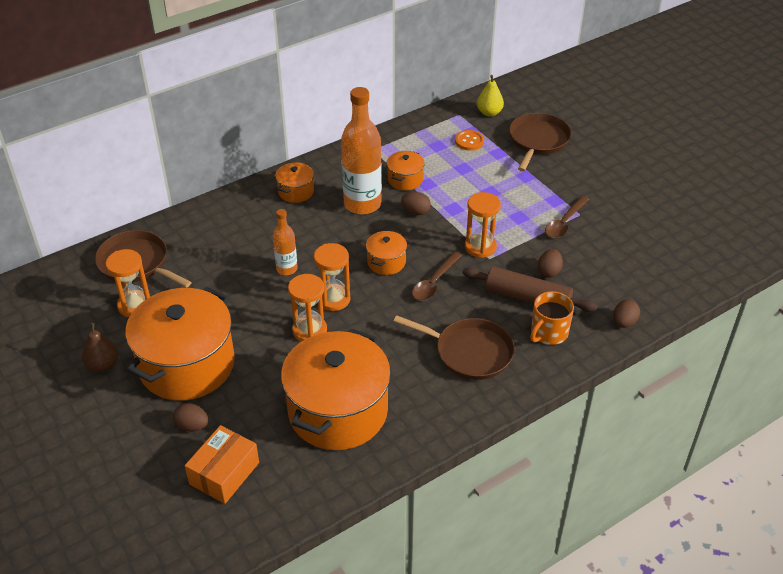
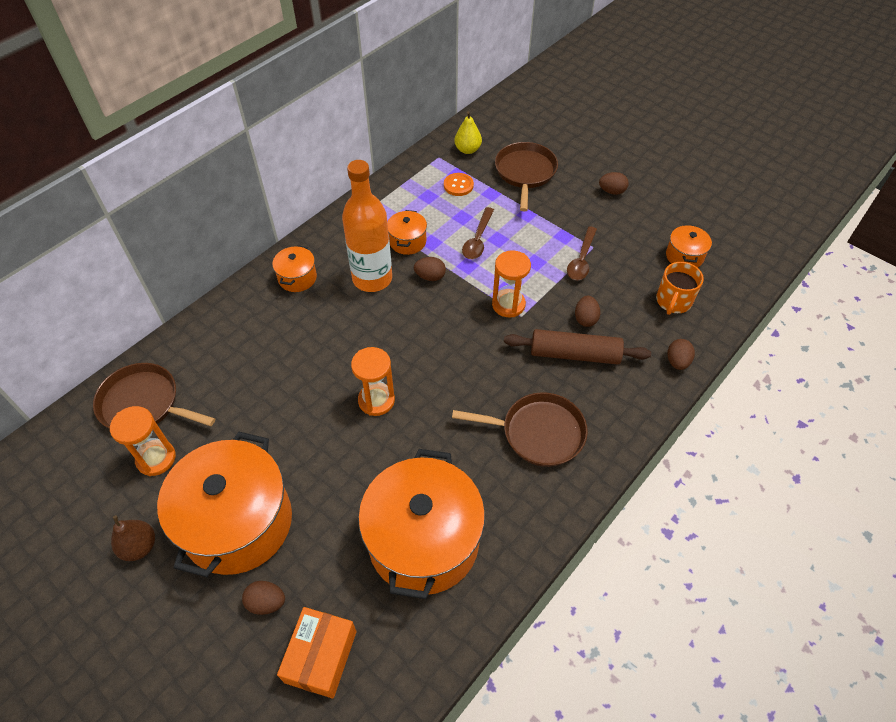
camera: 15 degrees left, 10 degrees up
orange bottle [273,209,298,275] -> none
orange hourglass [288,274,327,342] -> none
orange pot [366,231,407,275] -> orange pot moved to [666,224,712,268]
brown spoon [412,252,462,301] -> brown spoon moved to [462,207,494,259]
orange mug [530,291,574,345] -> orange mug moved to [656,262,704,315]
none -> brown egg [599,172,629,195]

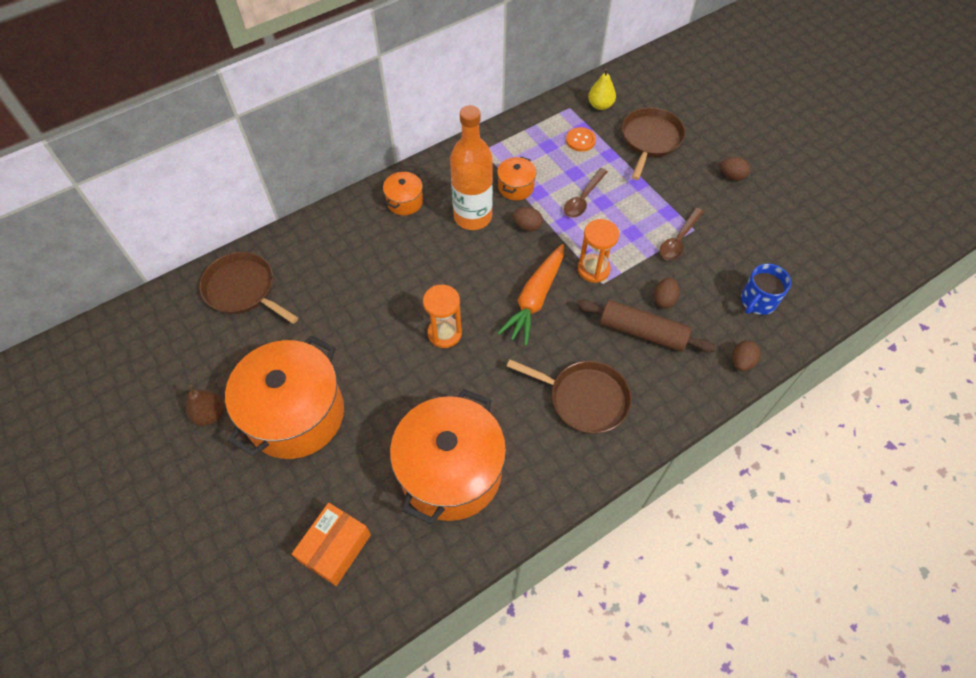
camera: 15 degrees right, 5 degrees up
orange hourglass [110,406,176,476] -> none
brown egg [242,581,285,615] -> none
orange mug [656,262,704,315] -> blue mug [741,264,791,315]
orange pot [666,224,712,268] -> none
none -> orange carrot [497,244,564,346]

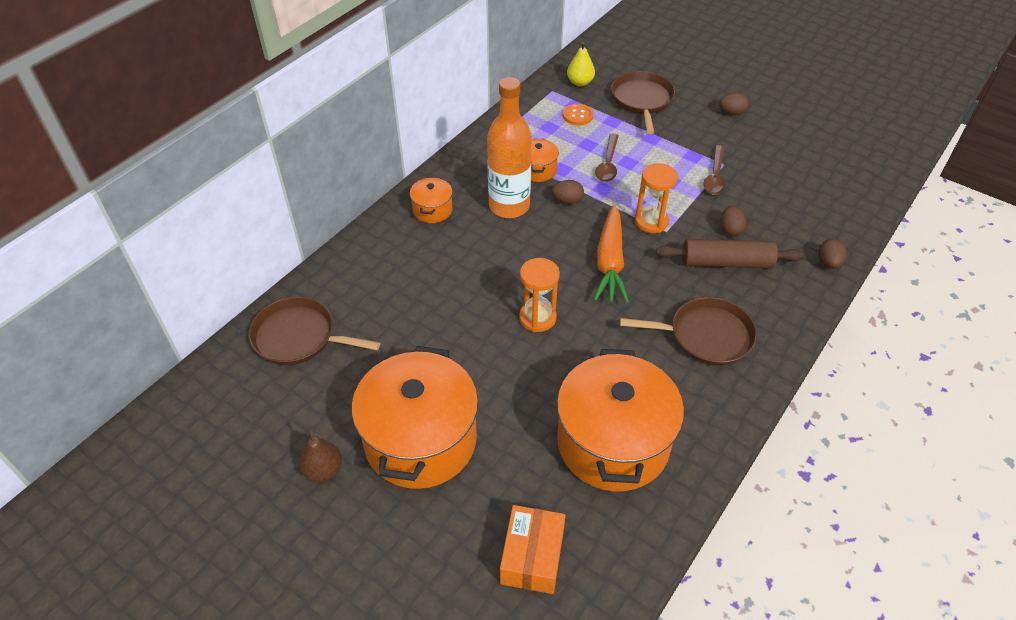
camera: 20 degrees left, 10 degrees down
blue mug [741,264,791,315] -> none

